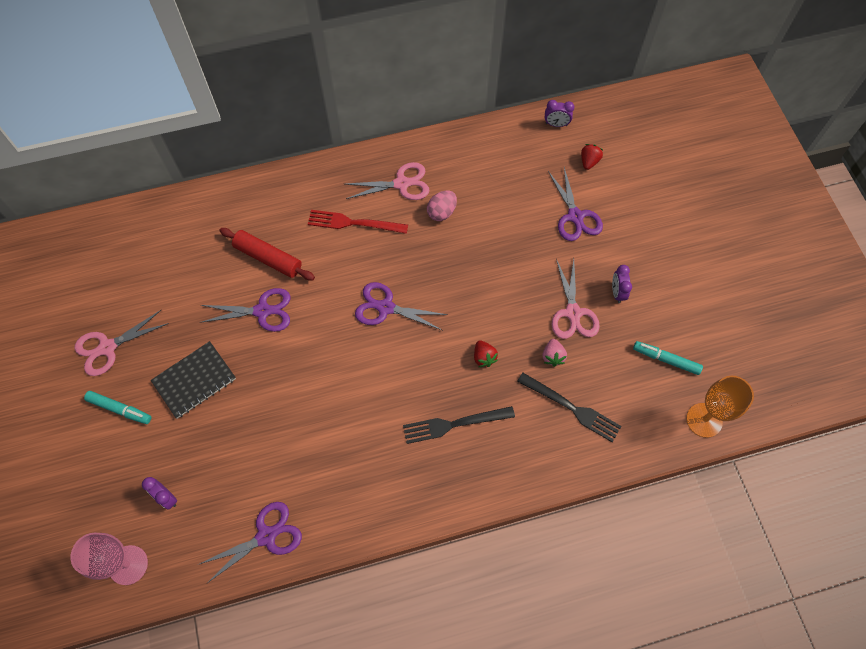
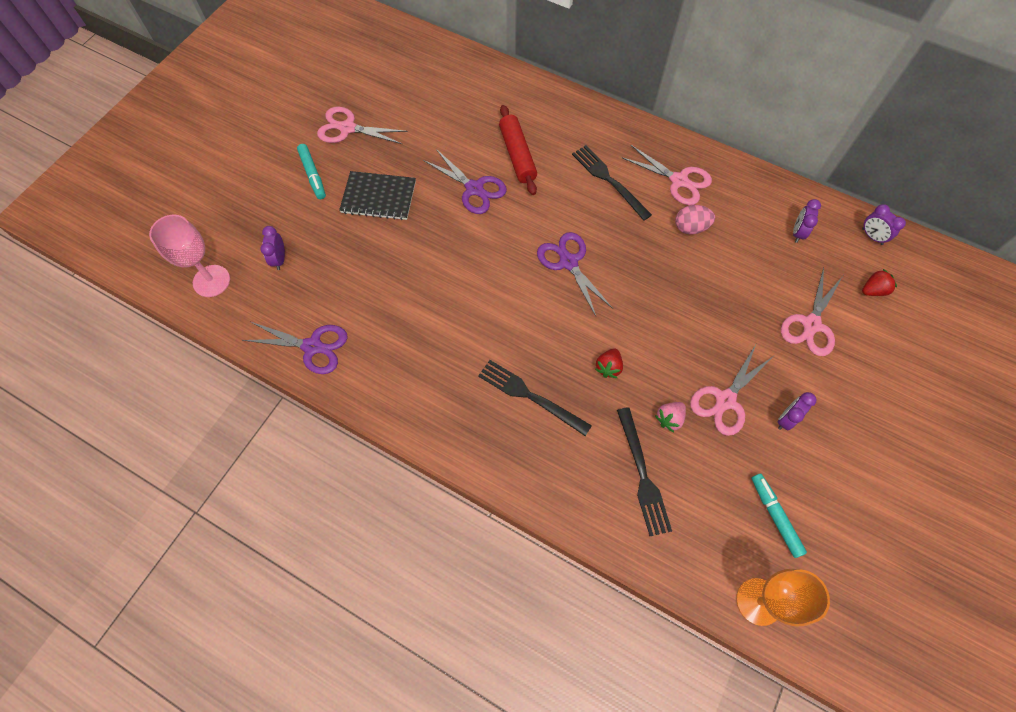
camera: 45 degrees right, 0 degrees up
red fork [308,210,408,234] -> black fork [572,145,652,221]
purple scissors [548,167,603,241] -> pink scissors [781,268,843,356]
none -> purple clock [793,199,821,243]

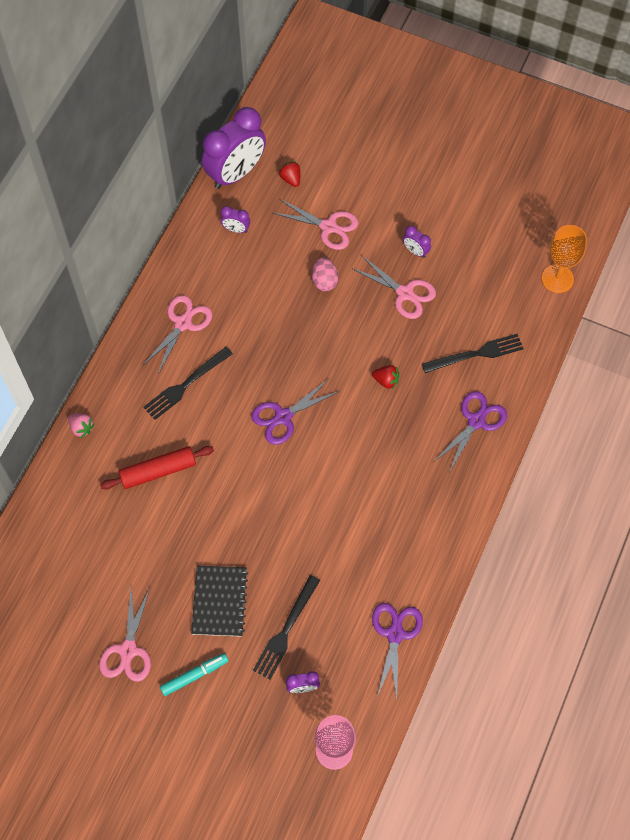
camera: 95 degrees left, 0 degrees up
purple scissors [423,149,507,214] -> purple scissors moved to [435,391,507,472]
black fork [478,360,592,436] -> black fork moved to [253,575,320,680]
pink strawberry [655,402,686,432] -> pink strawberry moved to [68,414,95,438]
pink egg [675,205,715,234] -> pink egg moved to [312,257,338,291]
turquoise marker [751,474,807,558] -> none
purple clock [862,204,906,245] -> purple clock [202,107,266,189], size x2.38

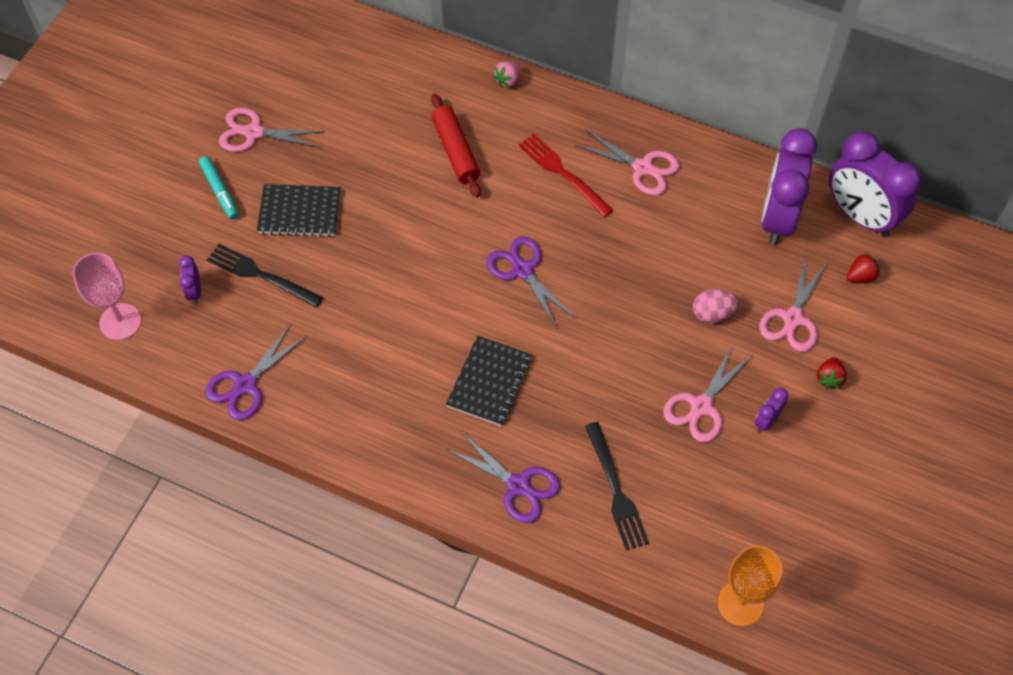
camera: 90 degrees right, 5 degrees down
black fork [143,347,233,420] -> red fork [519,134,613,217]
purple clock [221,206,250,233] -> purple clock [761,128,817,245], size x2.38
red strawberry [372,365,399,390] -> red strawberry moved to [816,357,847,390]
purple scissors [372,603,423,699] -> purple scissors turned 120 degrees clockwise [205,325,307,420]
none -> black notebook [446,336,532,426]

